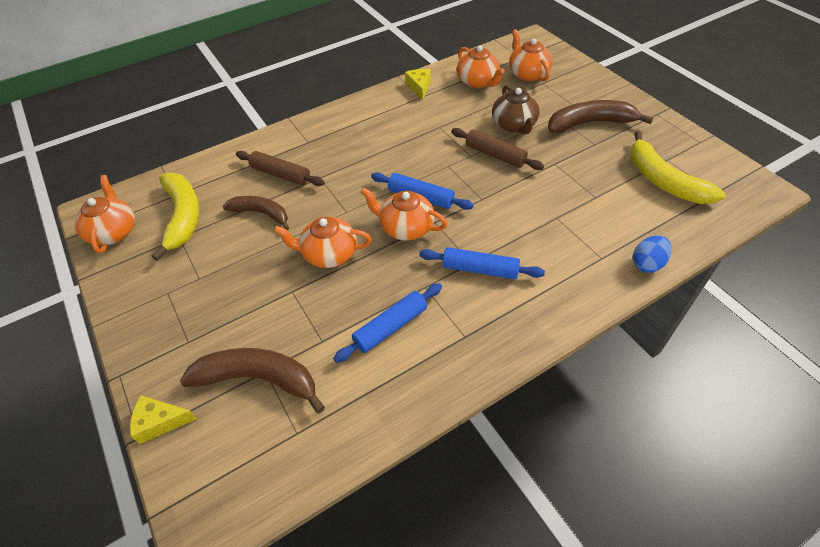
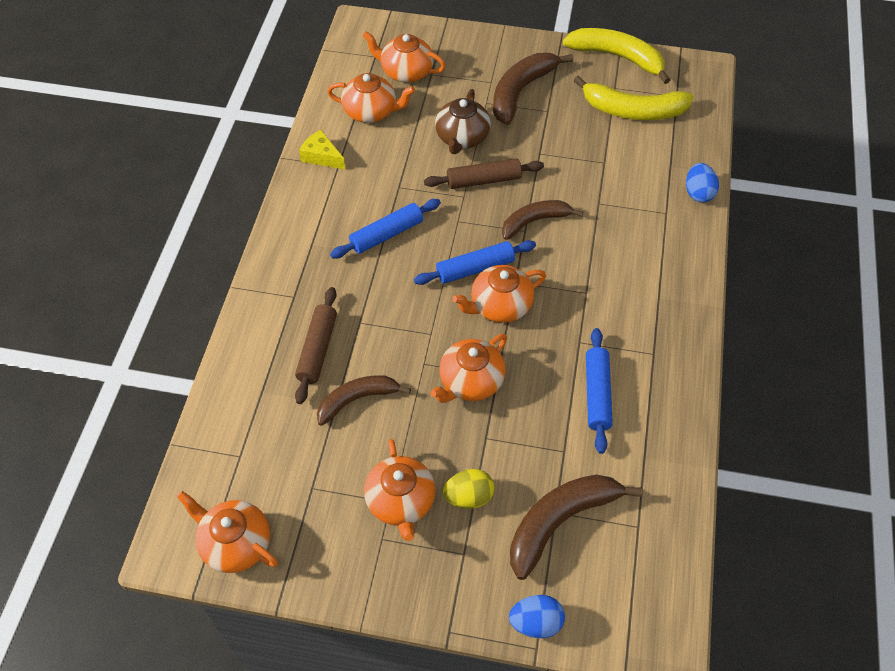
camera: 50 degrees left, 5 degrees up
yellow cheese [130,395,197,444] -> blue egg [509,595,565,638]
yellow banana [152,173,200,261] -> yellow banana moved to [563,28,670,84]
brown rolling pin [236,151,325,186] -> brown rolling pin turned 60 degrees counterclockwise [295,287,337,404]
blue rolling pin [419,247,545,279] -> blue rolling pin moved to [330,199,441,258]
brown teapot [492,85,540,135] -> brown teapot turned 75 degrees clockwise [435,89,491,154]
none -> orange teapot [364,439,436,541]
none -> yellow egg [443,469,494,509]
none -> brown banana [502,200,583,240]

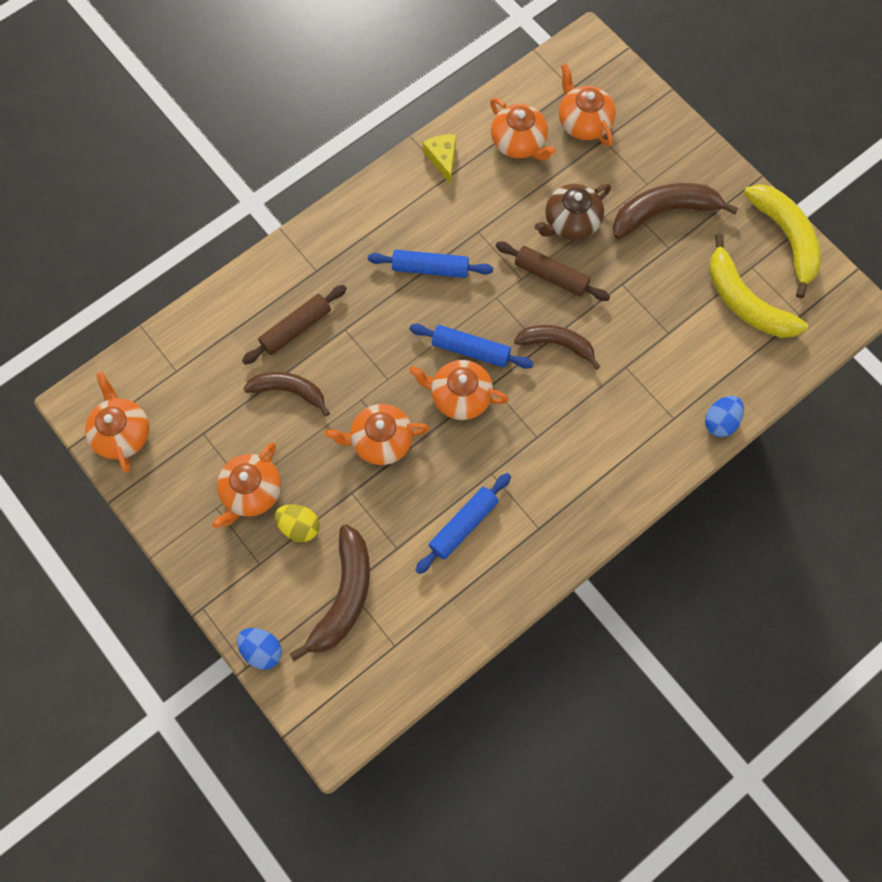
camera: 40 degrees right, 15 degrees up
brown banana [510,474,643,580] -> brown banana turned 105 degrees clockwise [290,524,370,661]

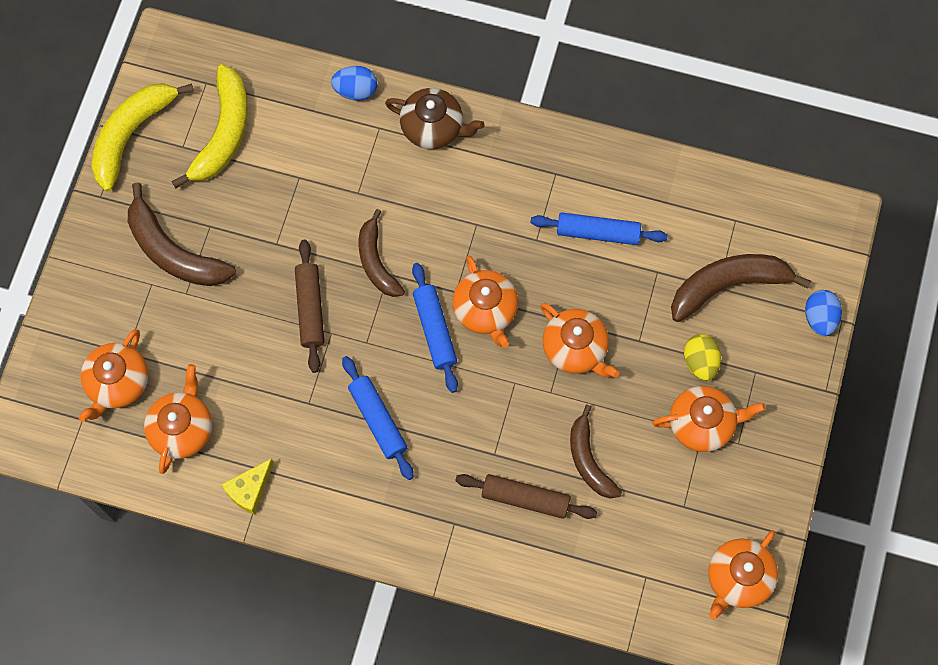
camera: 125 degrees left, 0 degrees up
brown teapot [535,184,611,240] -> brown teapot moved to [385,88,485,149]

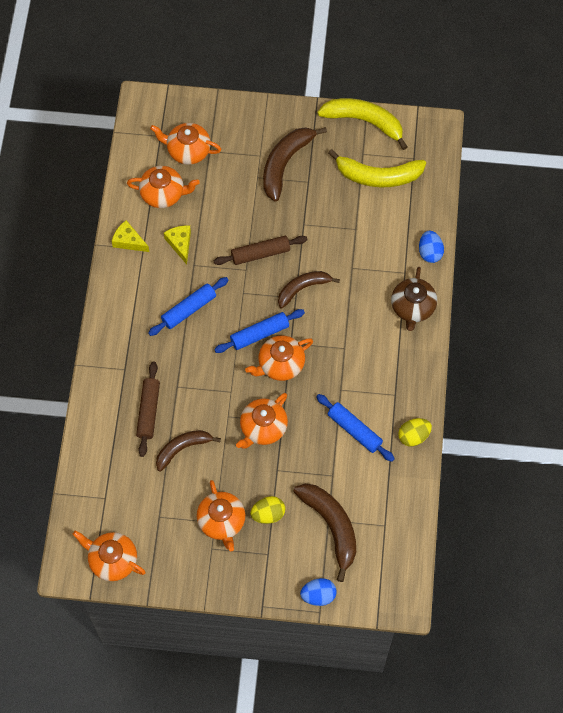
camera: 80 degrees right, 5 degrees down
blue rolling pin [530,212,668,245] -> blue rolling pin turned 45 degrees counterclockwise [316,394,395,462]
none -> yellow cheese [164,226,191,264]
none -> yellow egg [398,418,432,446]

